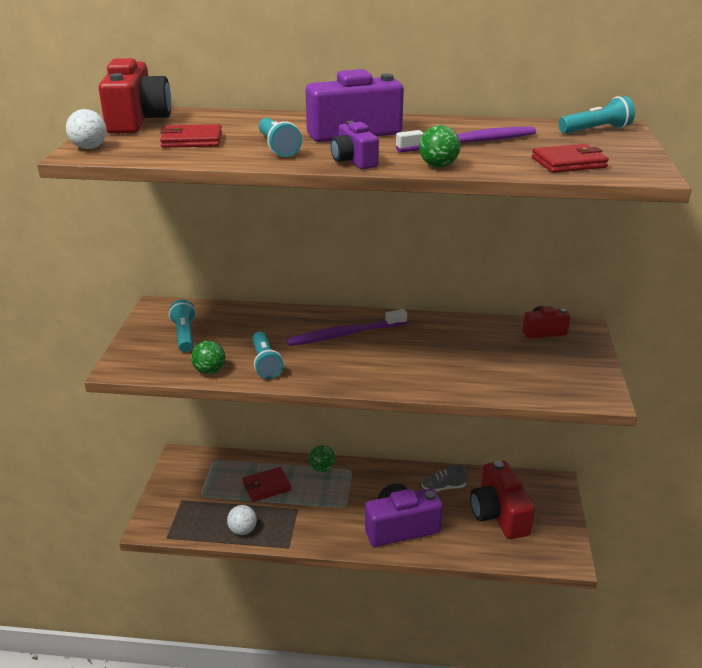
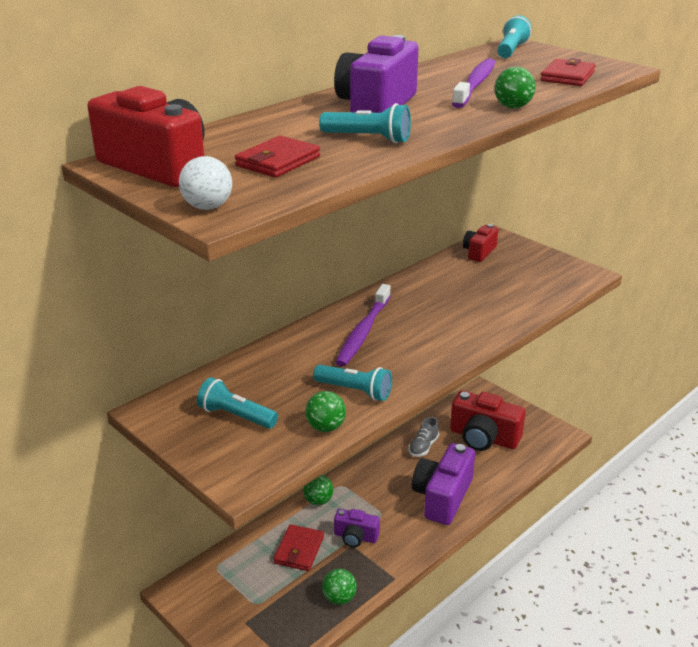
camera: 50 degrees left, 0 degrees up
white ball [227,505,257,535] -> green ball [322,569,357,605]
purple camera [331,121,379,169] -> purple camera moved to [334,509,380,547]

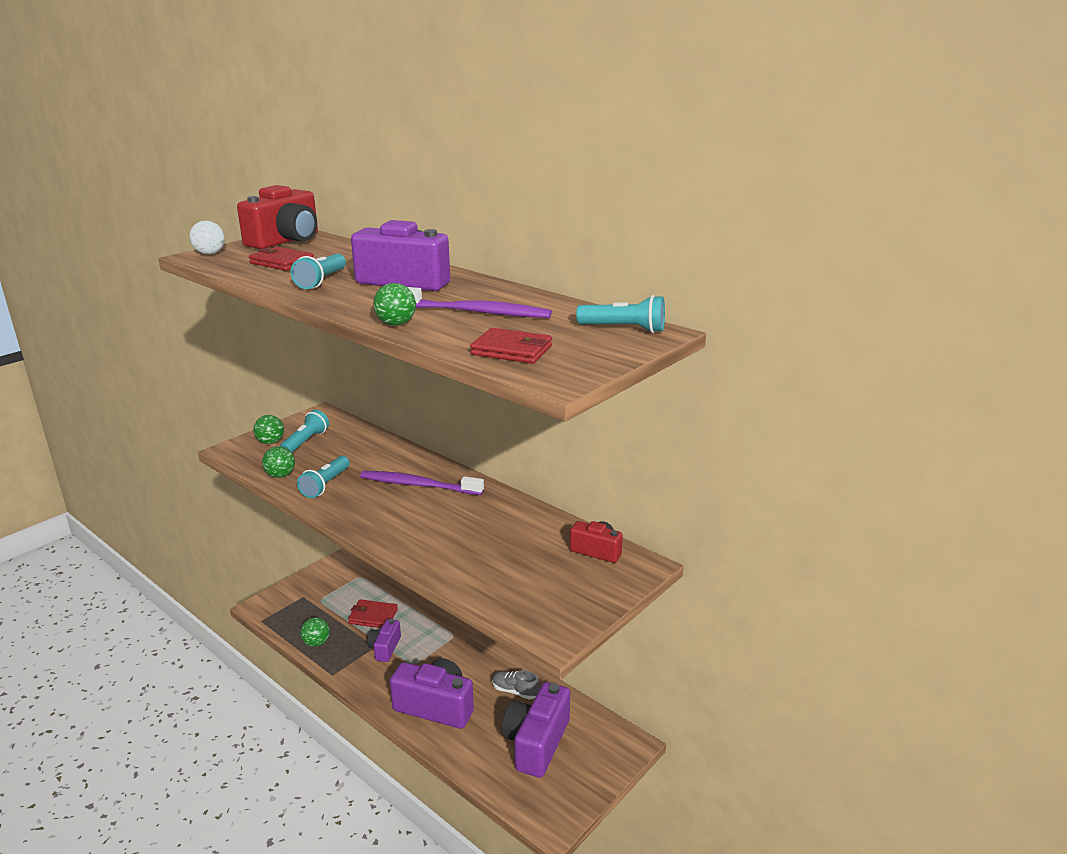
camera: 85 degrees right, 5 degrees down
green ball [303,475,333,505] -> green ball moved to [253,415,284,444]
red camera [450,391,525,451] -> purple camera [502,682,570,778]

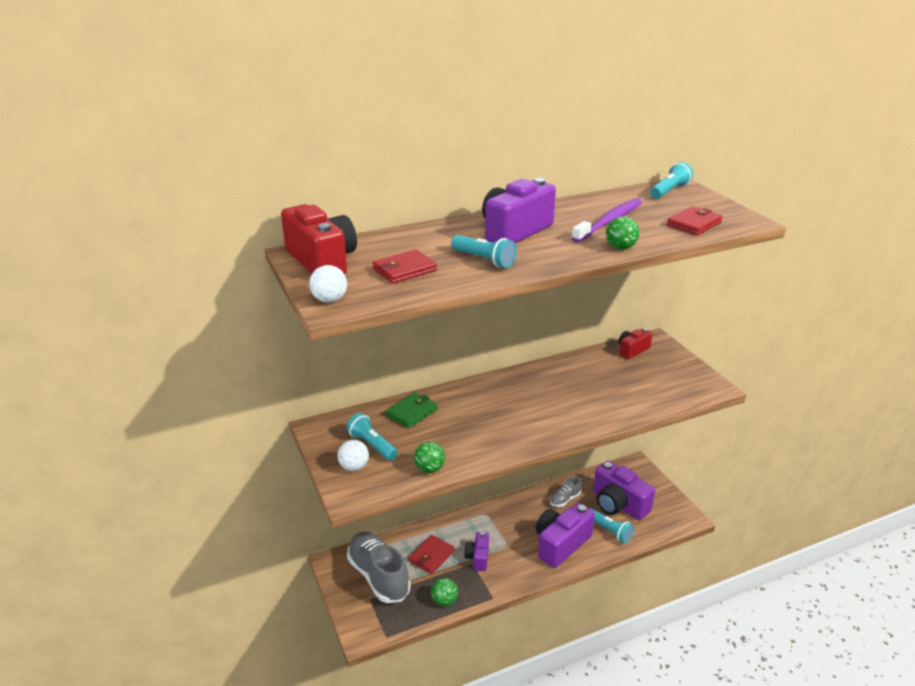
camera: 65 degrees left, 5 degrees up
green ball [253,415,284,444] -> white ball [338,440,369,471]
turquoise flashlight [297,456,350,498] -> turquoise flashlight moved to [589,508,634,543]
purple toothbrush [360,471,484,495] -> none
purple camera [367,619,401,662] -> purple camera turned 60 degrees clockwise [464,532,489,571]
none -> grey shoe [347,532,411,603]
none -> green wallet [386,392,438,428]

